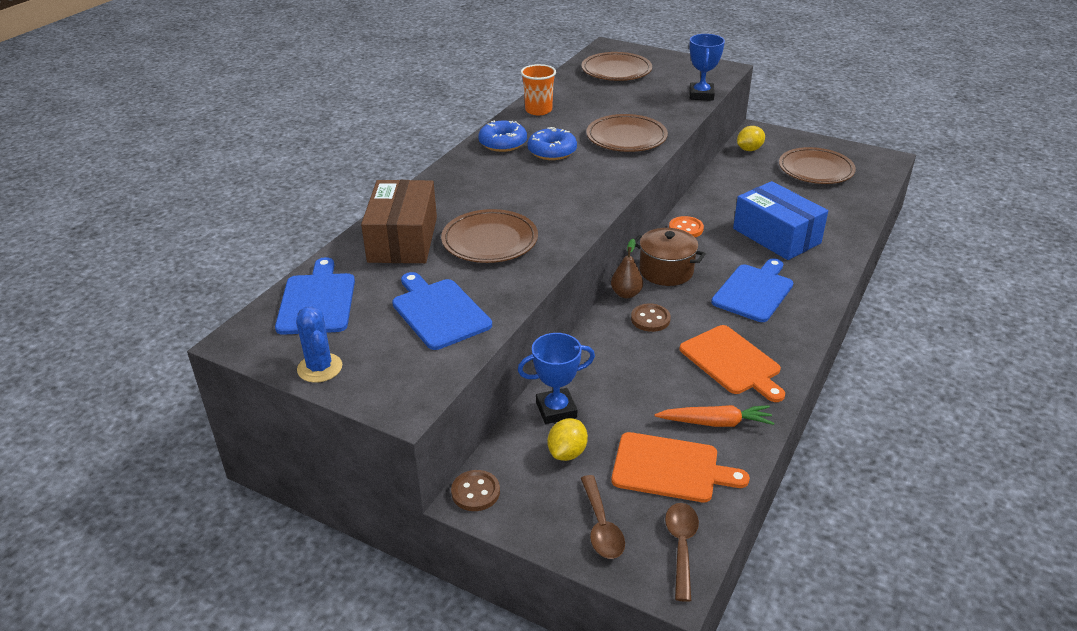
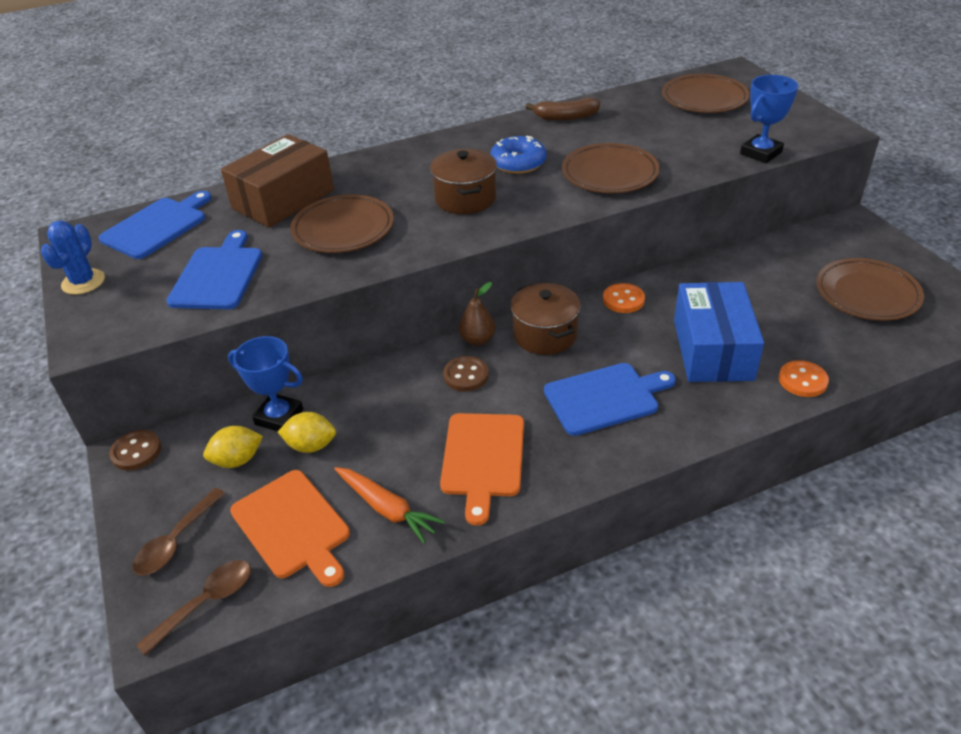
camera: 40 degrees right, 5 degrees up
blue donut [478,120,527,152] -> none
orange cup [521,64,556,115] -> brown banana [526,98,600,121]
yellow lemon [737,126,765,151] -> yellow lemon moved to [278,412,336,453]
none -> brown pot [430,149,497,214]
none -> orange button [779,360,829,397]

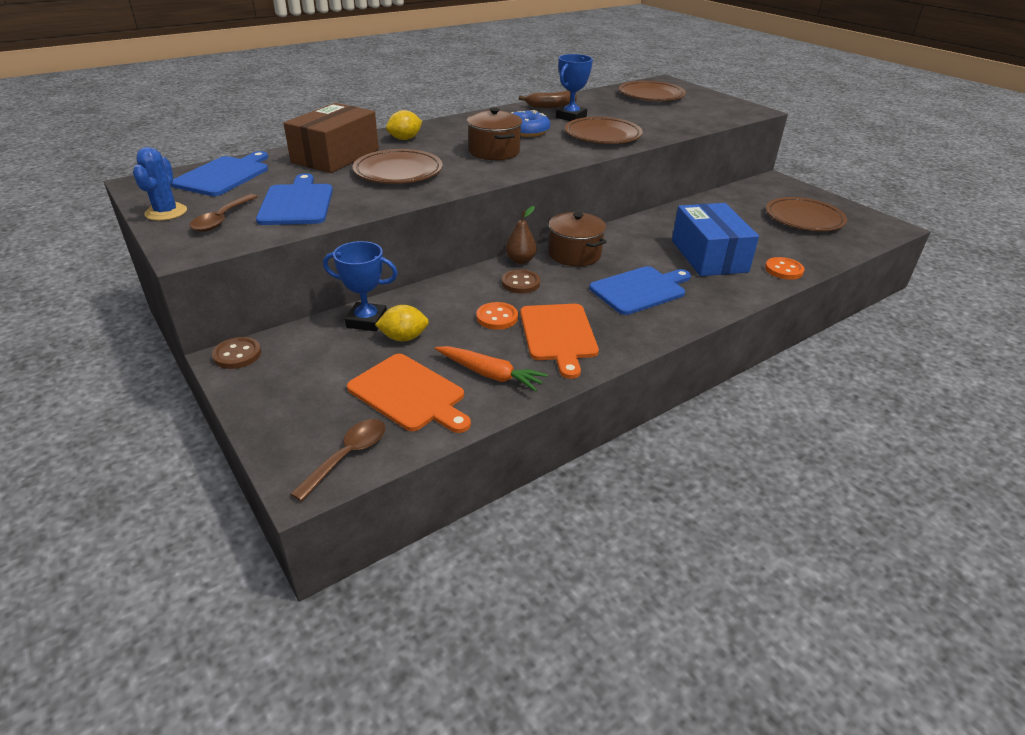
camera: 15 degrees left, 5 degrees down
brown spoon [132,488,226,575] -> brown spoon moved to [190,194,258,232]
yellow lemon [203,426,263,468] -> yellow lemon moved to [386,110,422,140]
orange button [603,283,645,313] -> orange button moved to [476,302,518,330]
blue trophy [740,75,798,163] -> blue trophy moved to [556,54,593,121]

